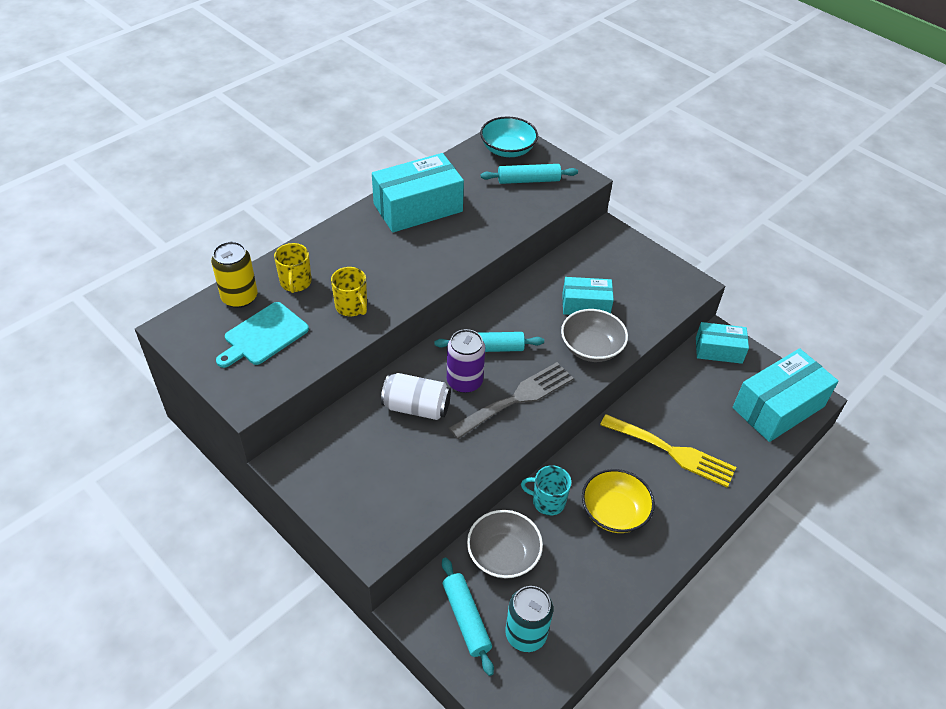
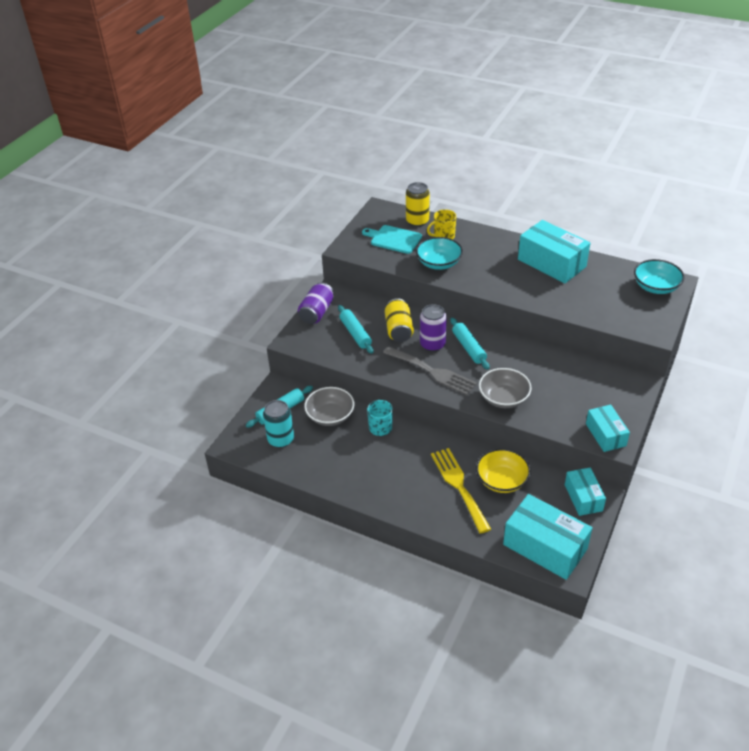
camera: 75 degrees right, 5 degrees down
yellow mug [331,267,367,316] -> turquoise bowl [416,237,463,270]
white can [381,373,451,420] -> yellow can [385,298,414,342]
turquoise rolling pin [481,164,578,184] -> turquoise rolling pin moved to [338,305,374,354]
turquoise box [562,277,614,315] -> turquoise box moved to [586,405,630,452]
yellow bowl [582,469,655,533] -> yellow bowl moved to [476,449,531,493]
yellow fork [600,414,736,488] -> yellow fork turned 150 degrees clockwise [431,448,491,534]
none -> purple can [298,282,334,324]

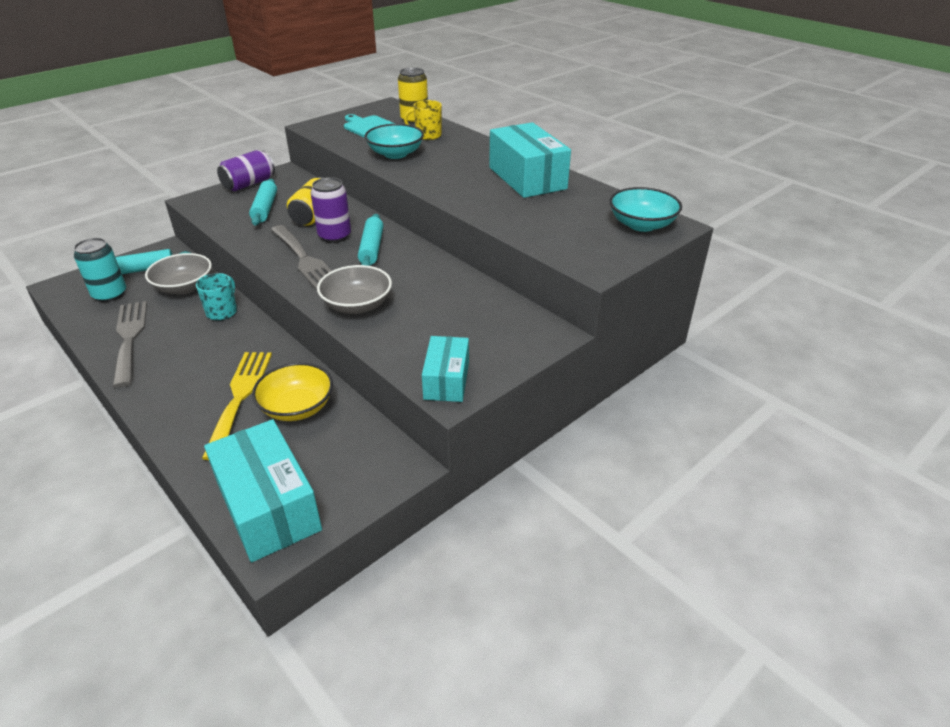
camera: 20 degrees right, 5 degrees down
turquoise box [565,467,606,516] -> none
none -> grey fork [113,301,147,388]

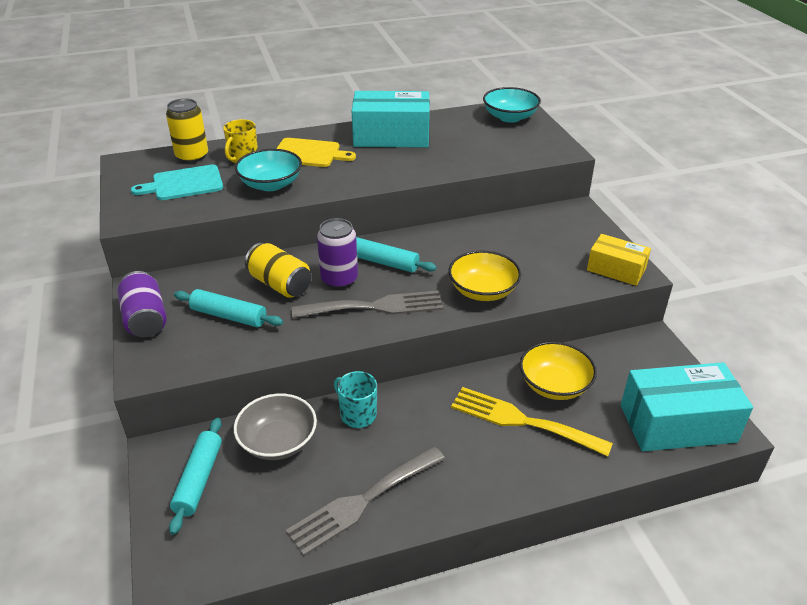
camera: 65 degrees left, 0 degrees up
turquoise can [74,238,126,302] -> none
grey fork [113,301,147,388] -> grey fork turned 45 degrees counterclockwise [286,447,445,556]
grey bowl [317,265,392,314] -> yellow bowl [449,251,521,301]
turquoise box [422,336,469,402] -> yellow box [587,234,651,286]
none -> yellow cutting board [276,138,356,167]

